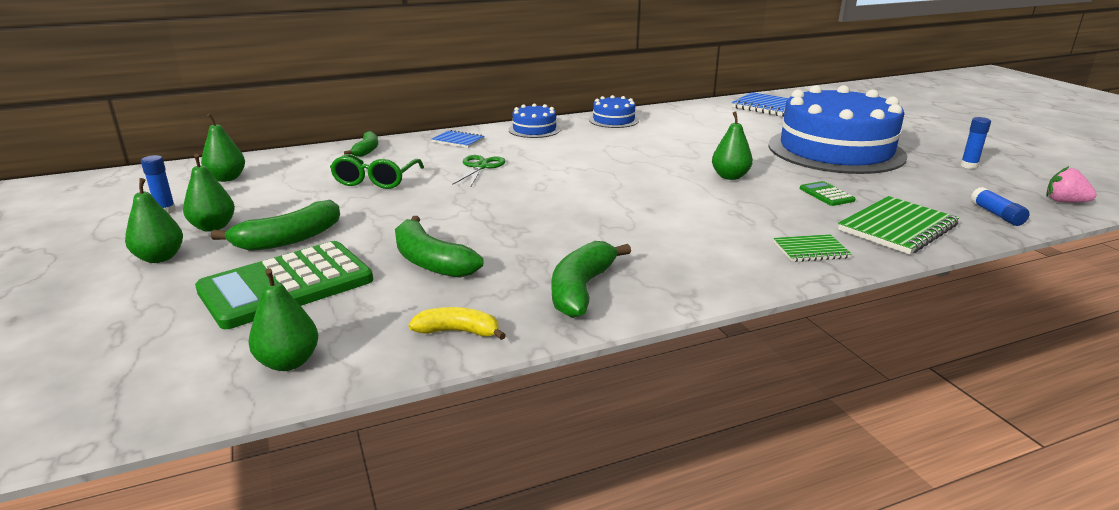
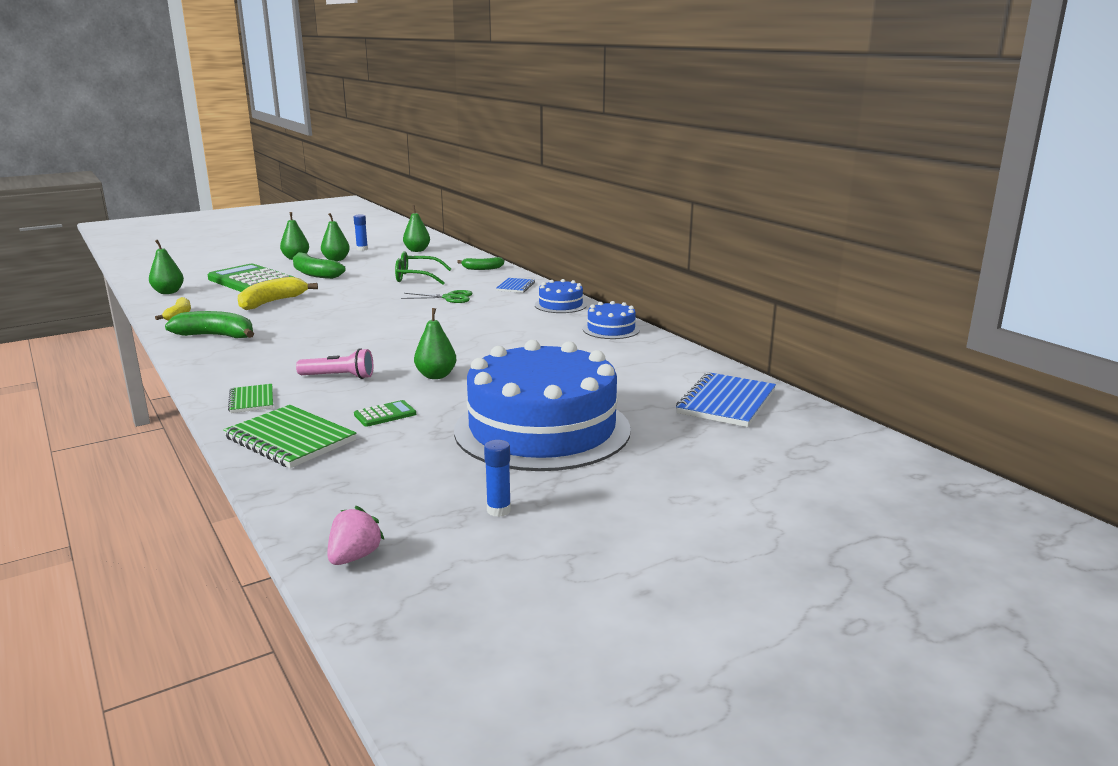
camera: 80 degrees right, 5 degrees down
green banana [395,216,483,278] -> yellow banana [238,277,318,310]
blue glue stick [971,187,1030,226] -> none
none -> pink flashlight [296,348,373,379]

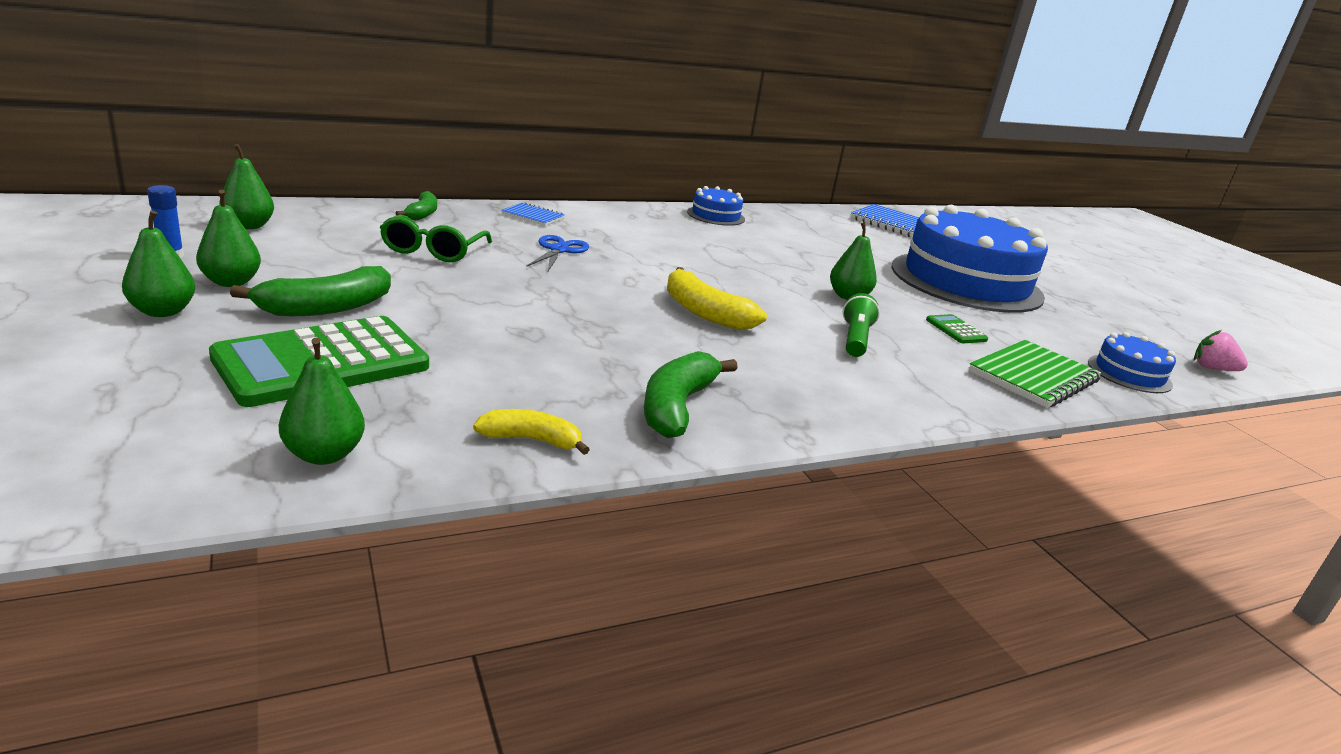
camera: 85 degrees left, 5 degrees up
green notebook [228,384,273,413] -> none
yellow banana [238,277,318,310] -> yellow banana moved to [667,267,767,330]
pink flashlight [296,348,373,379] -> green flashlight [843,293,880,357]
green scissors [401,290,472,303] -> blue scissors [526,235,589,271]
blue glue stick [484,440,511,517] -> none
blue cake [535,279,587,313] -> blue cake moved to [1088,332,1176,393]

